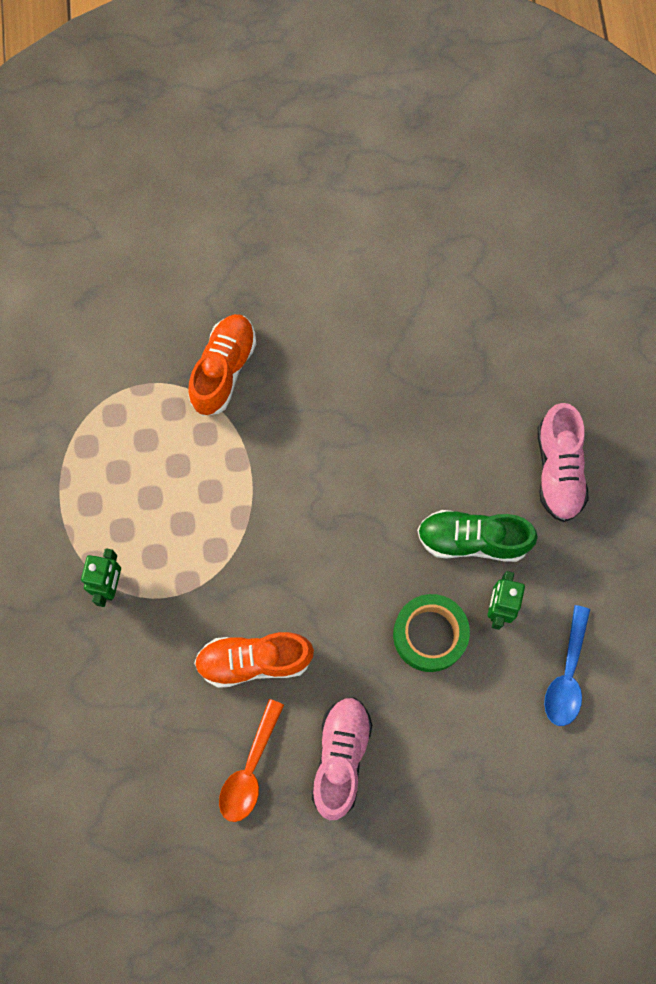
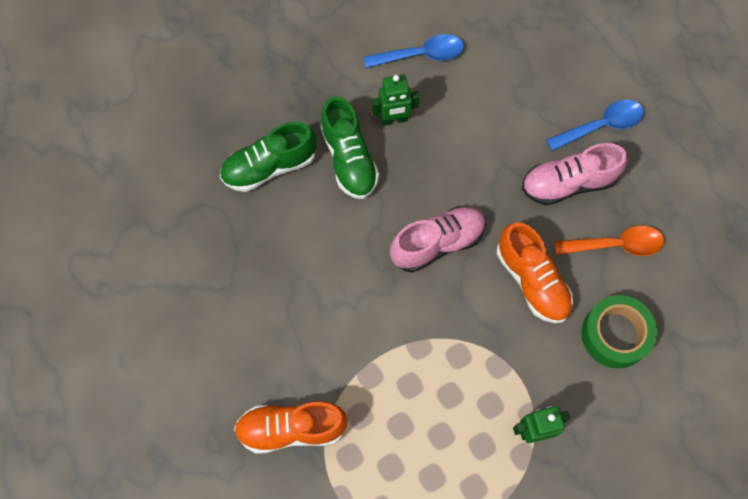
camera: 115 degrees left, 5 degrees down
green tape [393,594,470,672] -> green tape moved to [581,295,657,368]
pink shoe [538,403,589,522] -> pink shoe moved to [390,206,486,273]
none -> green shoe [220,122,317,192]
none -> blue spoon [546,100,644,151]

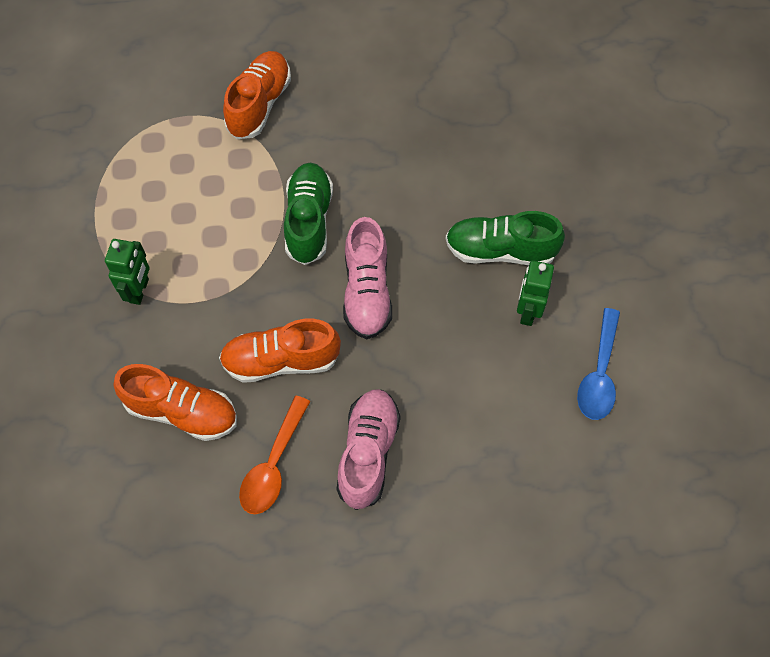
camera: 115 degrees right, 5 degrees down
green shoe [220,122,317,192] -> green shoe moved to [284,163,333,265]
blue spoon [546,100,644,151] -> none
green tape [581,295,657,368] -> orange shoe [114,364,237,441]

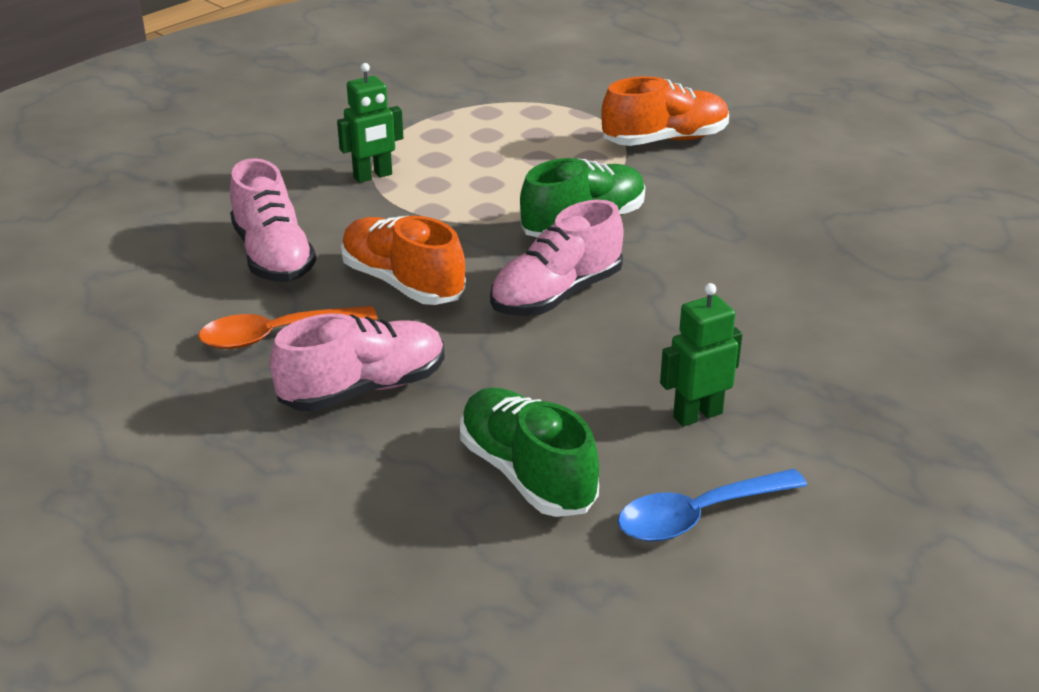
camera: 50 degrees right, 30 degrees down
orange shoe [114,364,237,441] -> pink shoe [230,158,316,282]
green shoe [446,211,565,266] -> green shoe moved to [460,388,599,517]

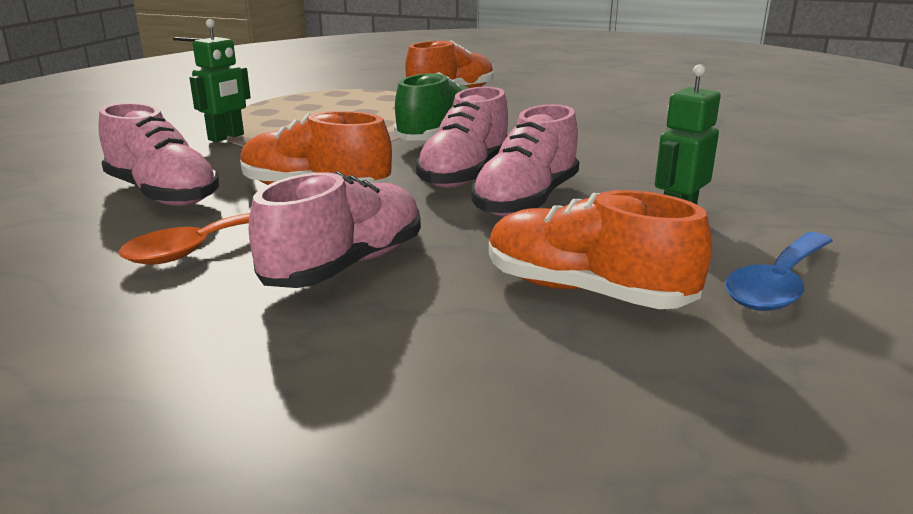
camera: 25 degrees left, 10 degrees down
green shoe [460,388,599,517] -> orange shoe [489,190,712,309]
none -> pink shoe [472,104,579,217]

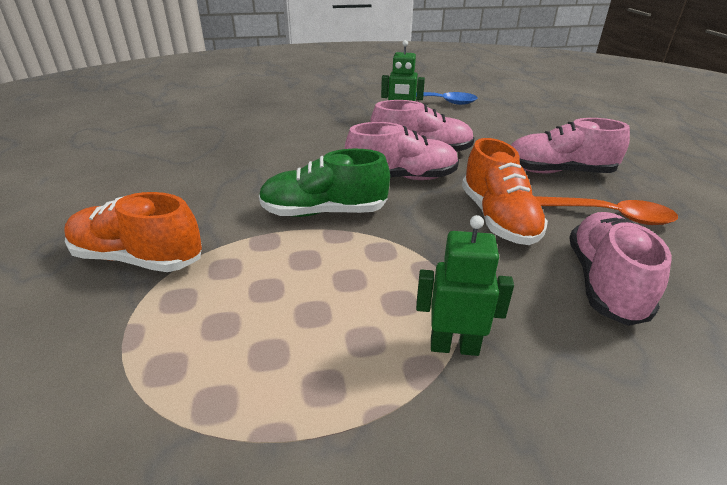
camera: 120 degrees left, 10 degrees up
orange shoe [489,190,712,309] -> none

